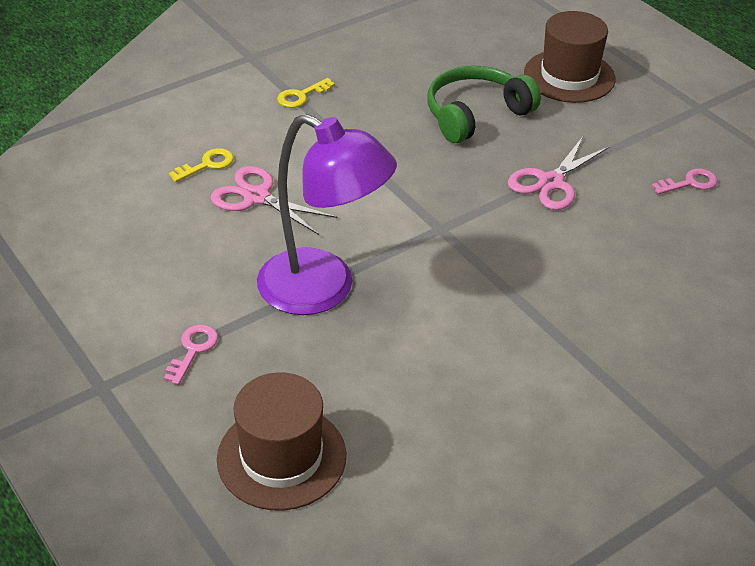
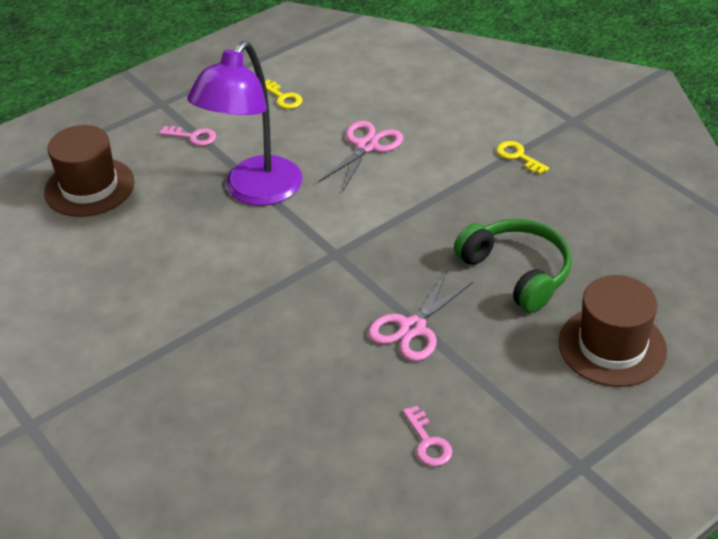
camera: 90 degrees right, 0 degrees up
yellow key [169,148,234,182] -> yellow key moved to [265,79,302,109]
pink scissors [508,137,610,210] -> pink scissors turned 90 degrees counterclockwise [368,271,473,361]

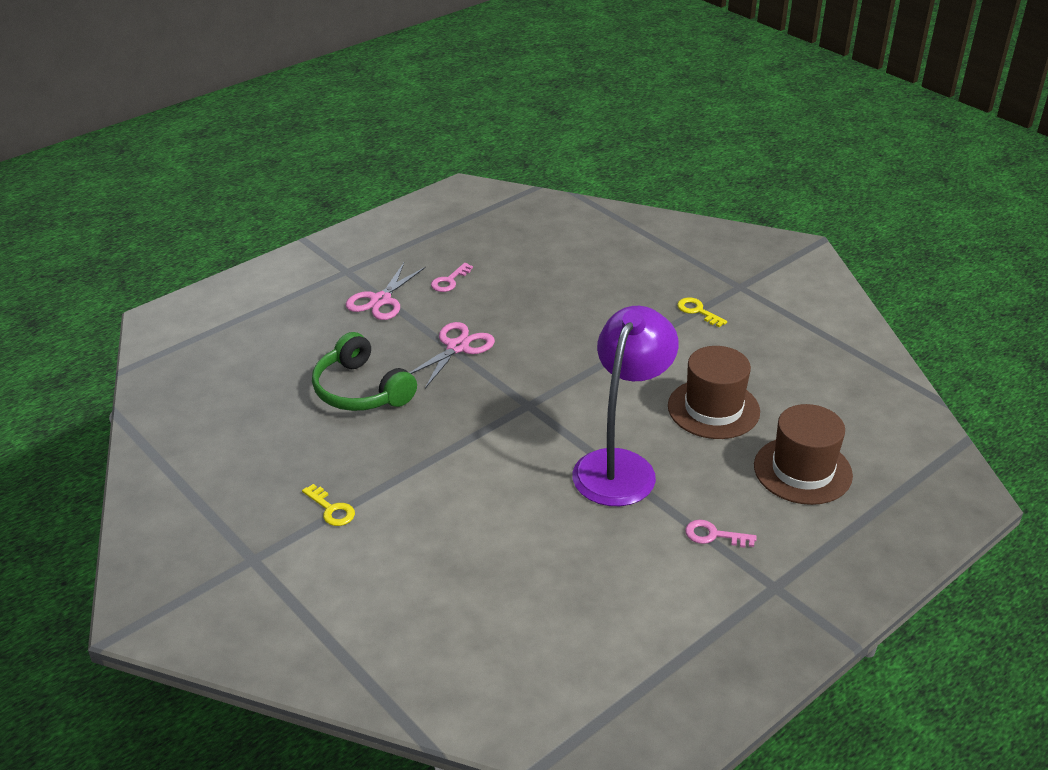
camera: 175 degrees right, 5 degrees down
yellow key [265,79,302,109] -> yellow key moved to [677,298,727,327]
pink scissors [318,121,403,191] -> pink scissors moved to [346,263,426,320]
pink key [403,406,452,466] -> pink key turned 120 degrees counterclockwise [431,263,473,292]
brown hat [559,275,667,387] -> brown hat moved to [668,346,760,439]

